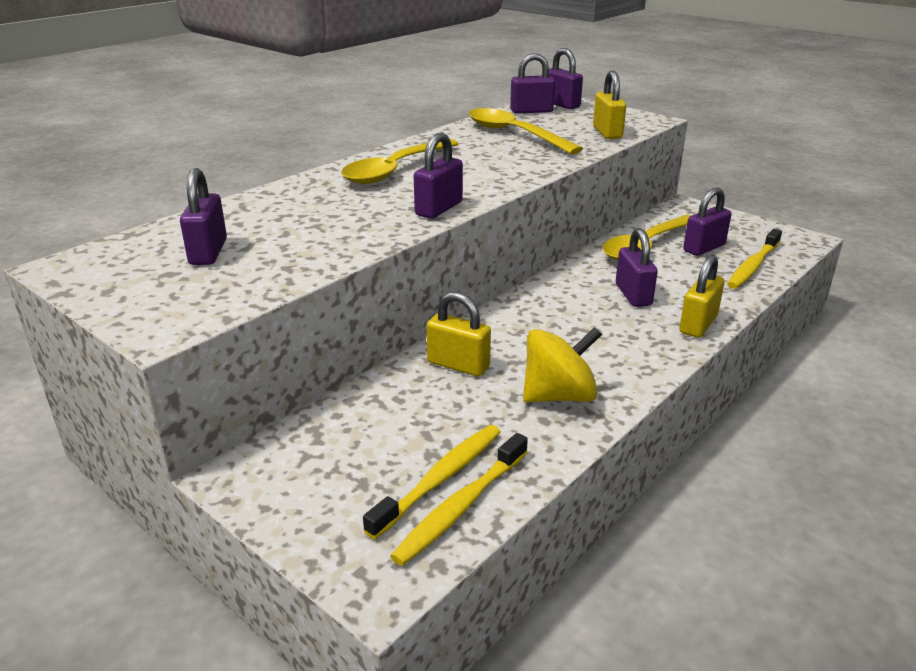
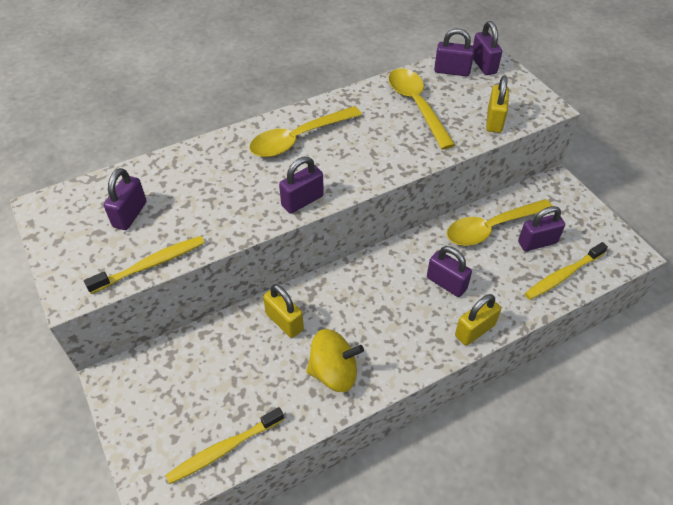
camera: 20 degrees right, 20 degrees up
yellow toothbrush [363,425,501,539] -> yellow toothbrush moved to [84,236,205,294]
purple padlock [616,228,658,307] -> purple padlock turned 60 degrees counterclockwise [427,246,472,297]

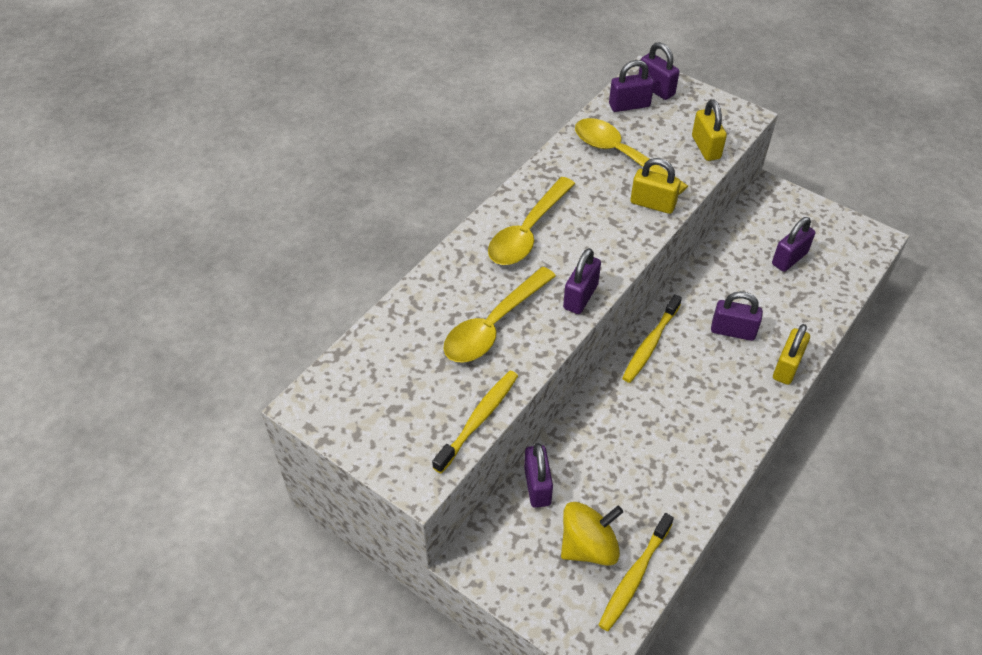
camera: 25 degrees left, 0 degrees up
purple padlock [104,168,147,230] -> purple padlock moved to [524,443,553,508]
yellow padlock [263,284,304,338] -> yellow padlock moved to [631,158,681,214]
yellow spinning top [306,329,364,392] -> yellow spinning top moved to [561,502,623,566]
yellow spoon [447,199,552,246] -> yellow spoon moved to [443,267,556,363]
yellow toothbrush [525,242,608,300] -> yellow toothbrush moved to [622,294,682,383]

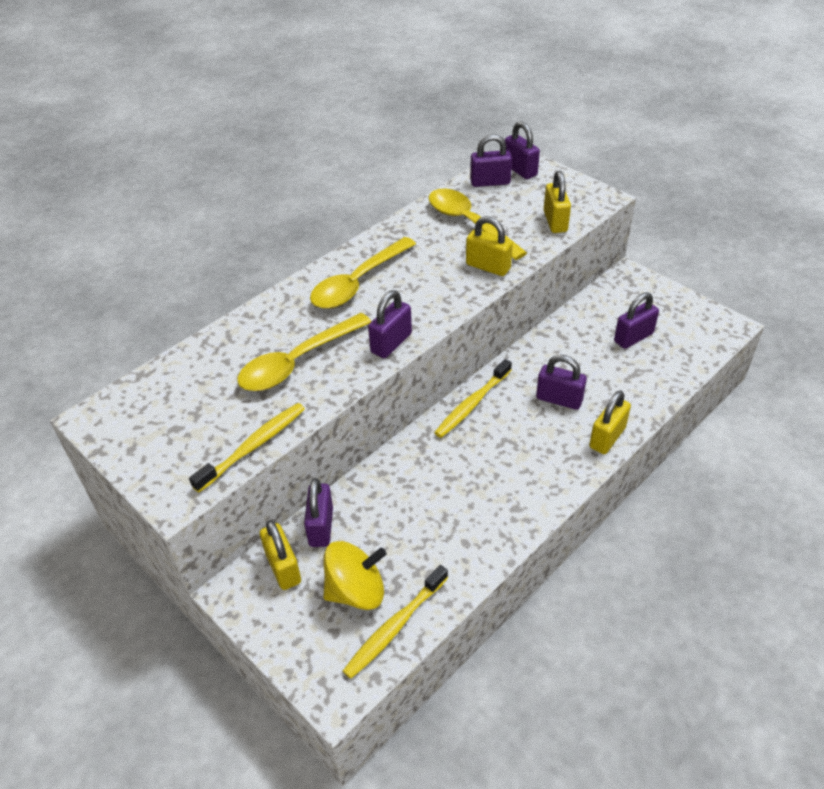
camera: 10 degrees right, 5 degrees down
none -> yellow padlock [260,520,301,590]

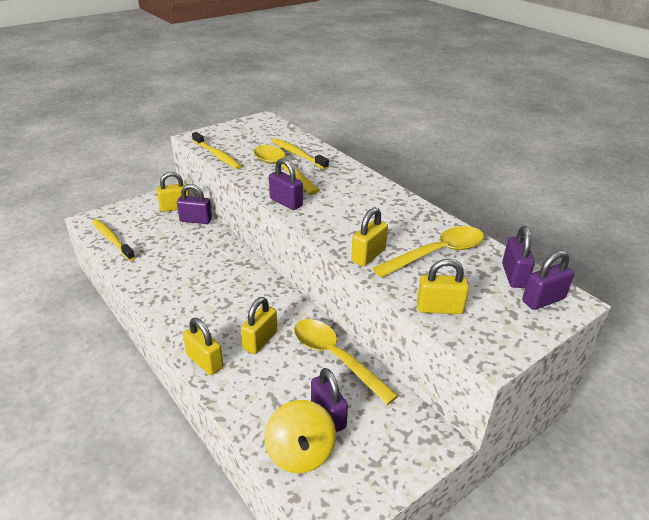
camera: 95 degrees right, 10 degrees down
yellow spoon [310,237,416,309] -> yellow spoon moved to [294,319,399,405]
yellow spinning top [323,541,387,610] -> yellow spinning top moved to [264,400,336,473]
yellow toothbrush [434,359,512,438] -> yellow toothbrush moved to [272,138,329,170]
purple padlock [536,355,587,410] -> yellow padlock [241,297,277,354]

